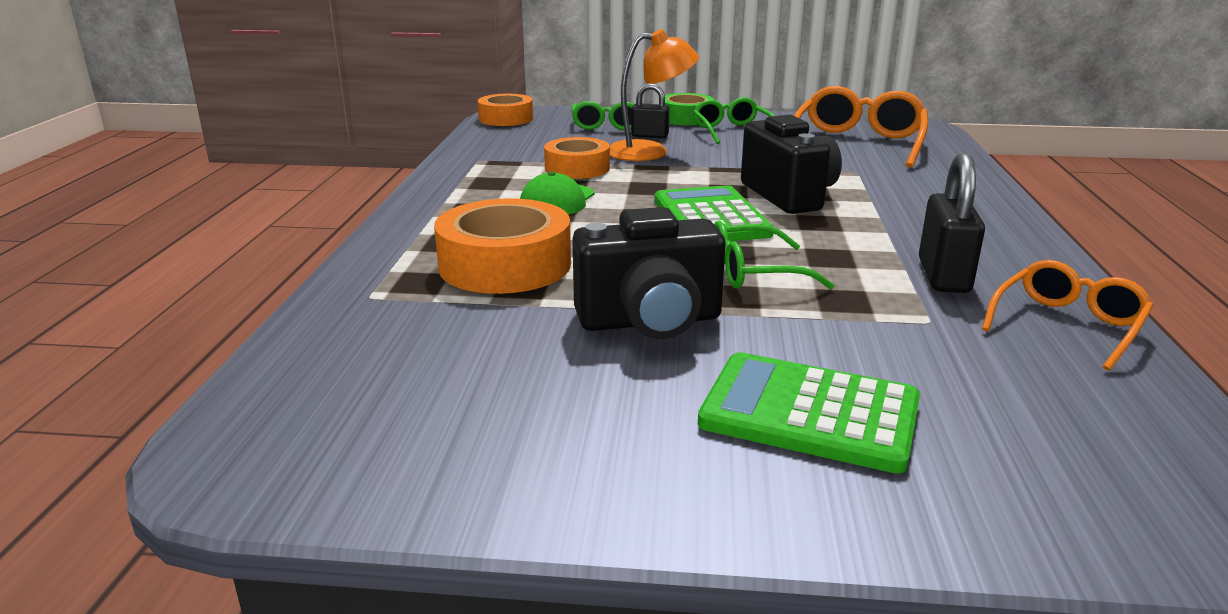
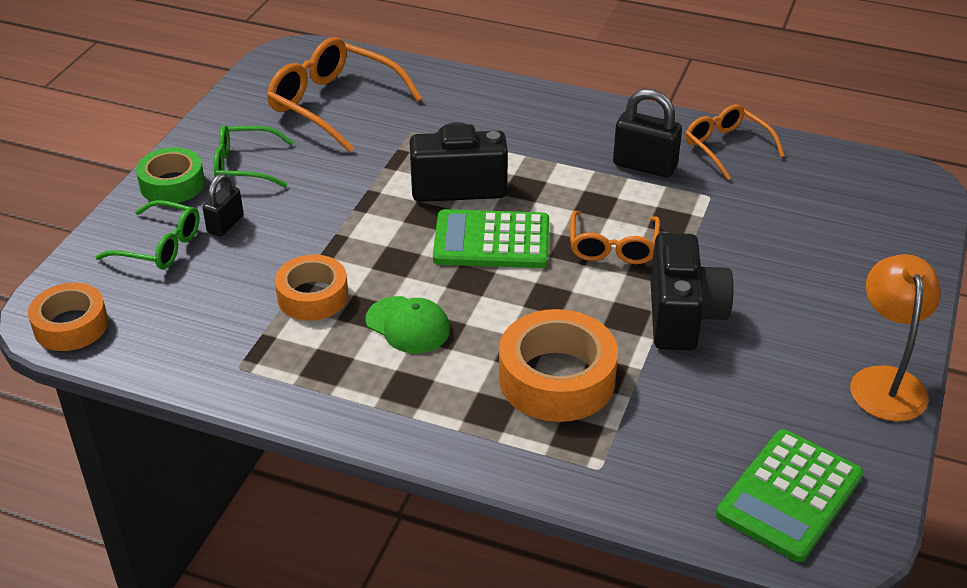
camera: 75 degrees left, 15 degrees up
orange lamp [610,29,699,161] -> orange lamp moved to [850,254,941,421]
green calculator [698,352,920,473] -> green calculator moved to [716,429,864,562]
green glasses [714,221,834,290] -> orange glasses [570,211,660,264]

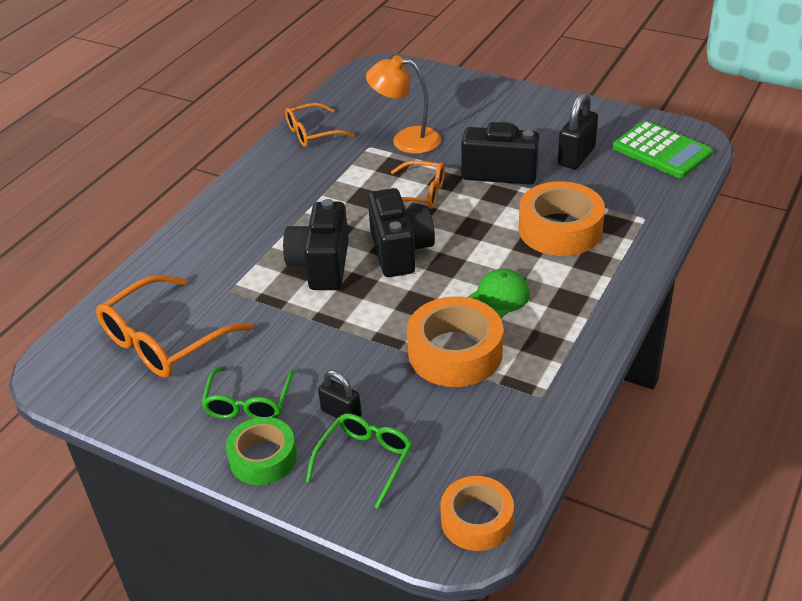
camera: 80 degrees left, 0 degrees up
orange tape [275,255,348,321] -> orange tape [407,296,503,387], size x1.53
green calculator [433,209,549,268] -> black camera [368,188,435,277]
black padlock [613,89,682,178] -> black padlock moved to [558,92,598,169]
orange lamp [850,254,941,421] -> orange lamp moved to [366,55,441,154]

